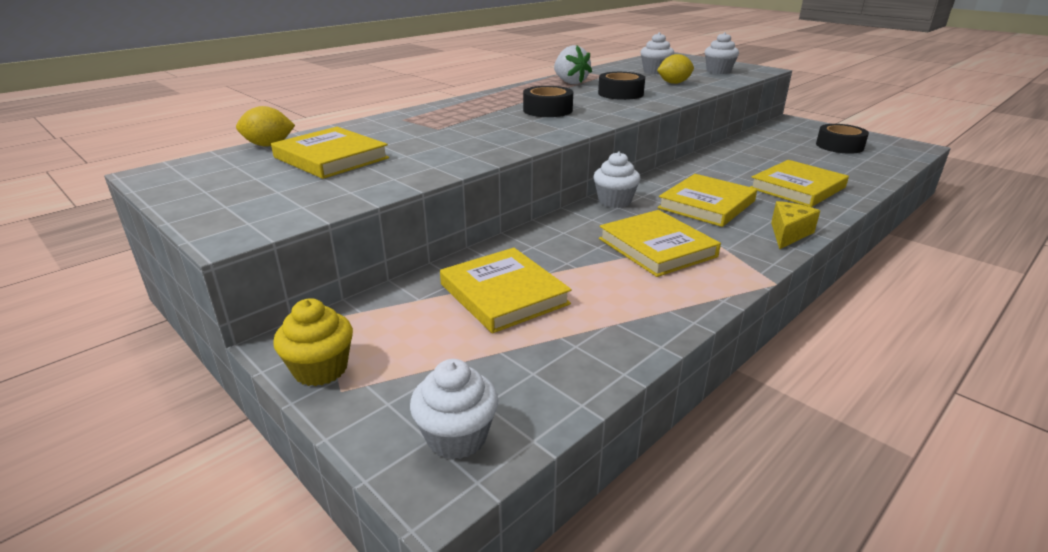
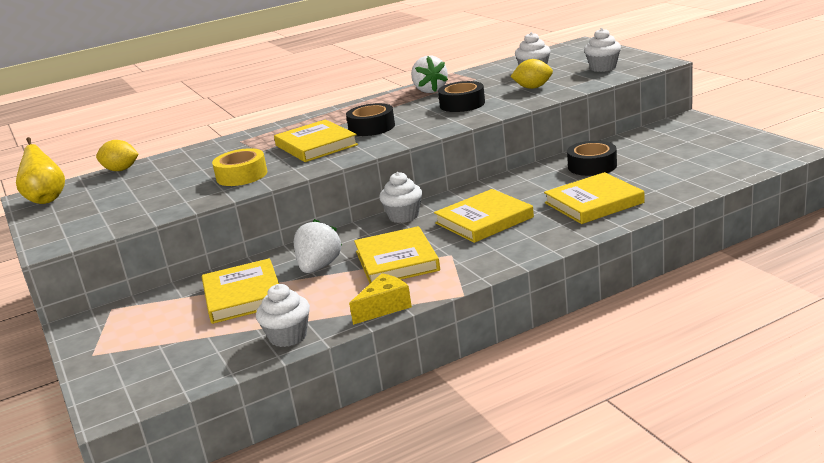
camera: 20 degrees right, 5 degrees down
yellow book [271,127,389,179] -> yellow book moved to [274,119,358,162]
yellow cupcake [273,298,353,386] -> none
white cupcake [410,359,498,460] -> white cupcake moved to [256,284,310,347]
yellow cheese [771,201,820,249] -> yellow cheese moved to [349,273,412,325]
black tape [816,124,869,154] -> black tape moved to [567,141,617,176]
none -> yellow pear [16,137,65,204]
none -> yellow tape [212,148,268,186]
none -> white strawberry [294,219,342,273]

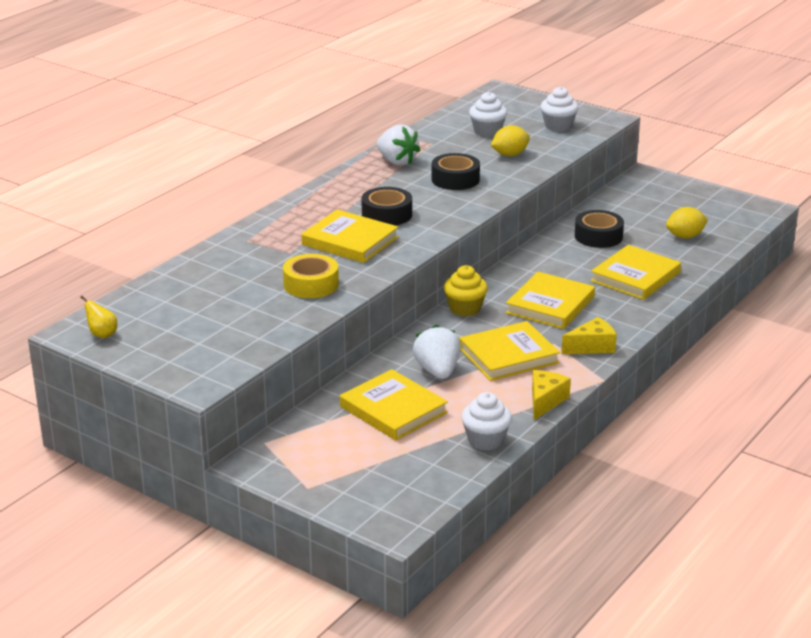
camera: 30 degrees left, 5 degrees up
yellow pear [16,137,65,204] -> yellow pear [80,296,117,338], size x0.56
yellow lemon [96,140,139,171] -> yellow lemon moved to [666,207,708,238]
yellow book [354,226,440,284] -> yellow book turned 75 degrees counterclockwise [459,321,560,381]
white cupcake [379,172,422,223] -> yellow cupcake [444,265,488,316]
none -> yellow cheese [561,317,617,354]

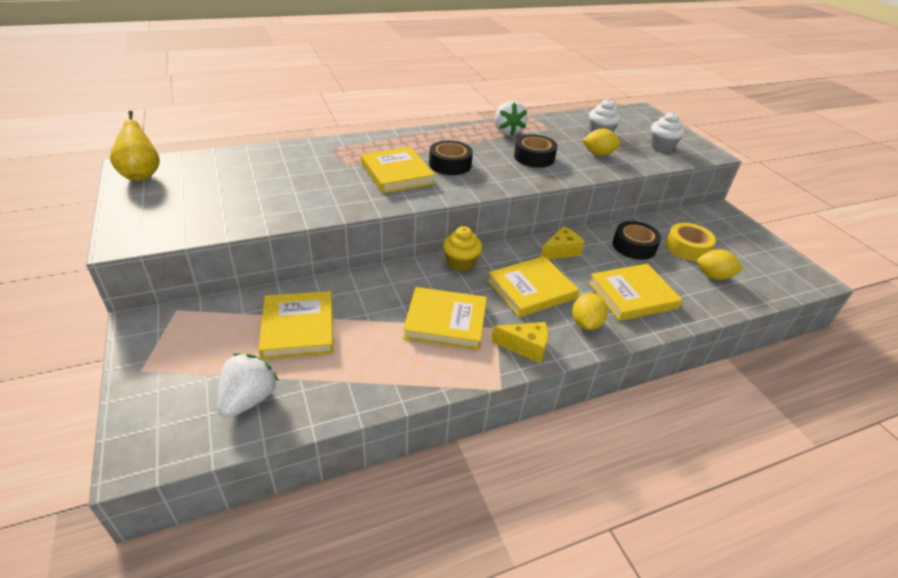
camera: 30 degrees right, 10 degrees up
yellow pear [80,296,117,338] -> yellow pear [110,111,160,181], size x1.78
yellow tape [283,254,339,298] -> yellow tape moved to [666,223,716,261]
white strawberry [413,325,461,379] -> white strawberry moved to [217,353,279,418]
white cupcake [461,392,512,450] -> none
yellow cheese [532,370,571,420] -> yellow cheese moved to [541,226,585,259]
none -> yellow lemon [572,293,608,330]

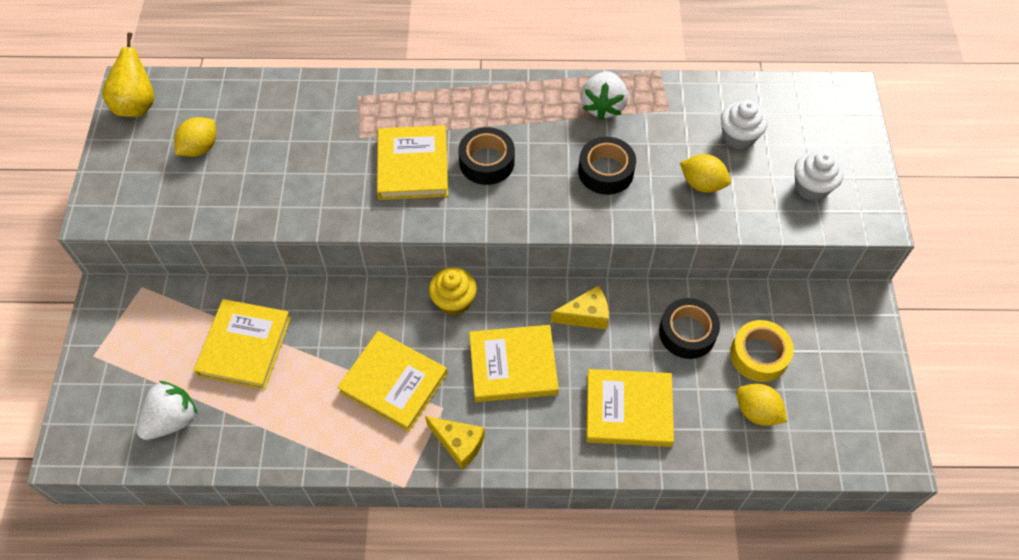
camera: 25 degrees right, 20 degrees up
yellow lemon [572,293,608,330] -> yellow lemon moved to [174,117,216,157]

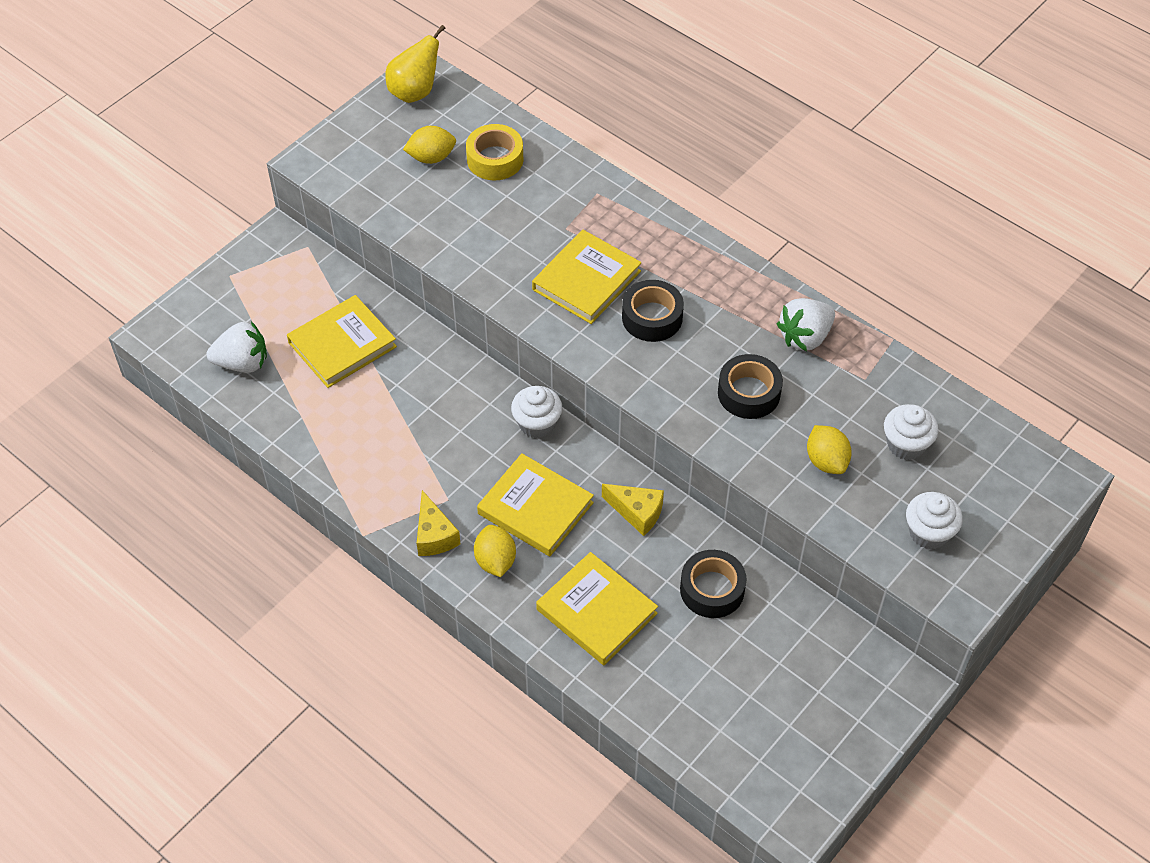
camera: 40 degrees right, 5 degrees down
yellow book [337,331,448,432] -> none
yellow cupcake [429,267,477,316] -> white cupcake [511,386,562,438]
yellow tape [730,320,794,382] -> yellow tape moved to [466,124,524,180]
yellow lemon [737,384,787,426] -> yellow lemon moved to [474,525,516,577]

